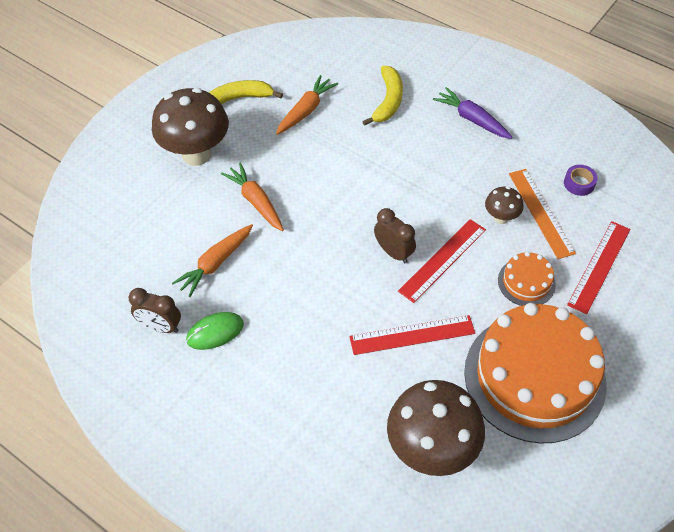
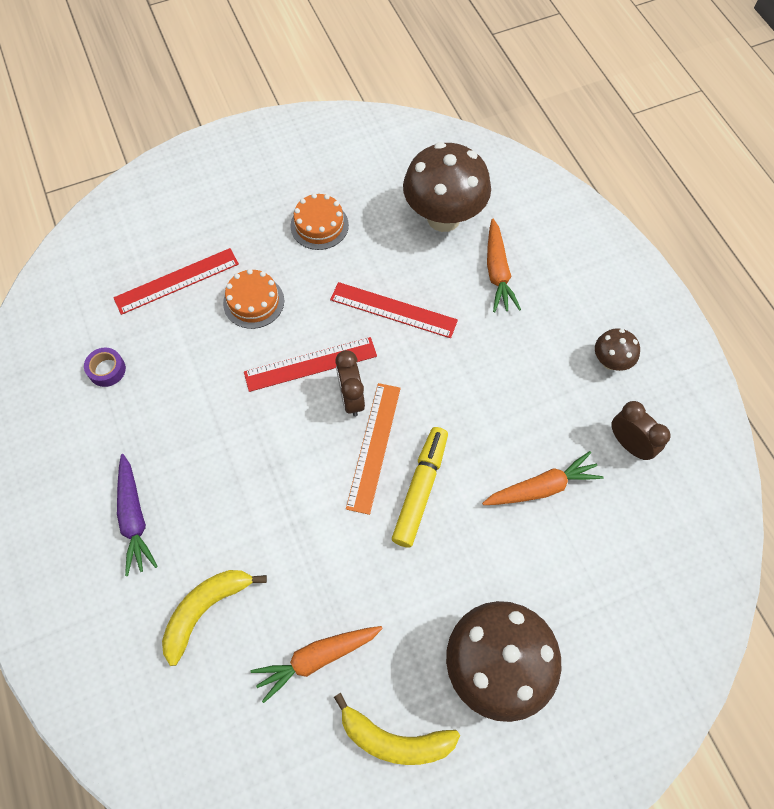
camera: 150 degrees left, 10 degrees up
green mouse [186,312,244,350] -> none
orange carrot [221,162,284,231] -> orange carrot moved to [487,219,521,312]
orange cake [464,303,606,444] -> orange cake [291,193,349,250], size x0.44
brown mushroom [485,186,524,224] -> brown mushroom moved to [595,328,640,371]
orange ruler [509,169,576,259] -> orange ruler moved to [346,383,401,515]
none -> yellow marker [392,427,448,547]

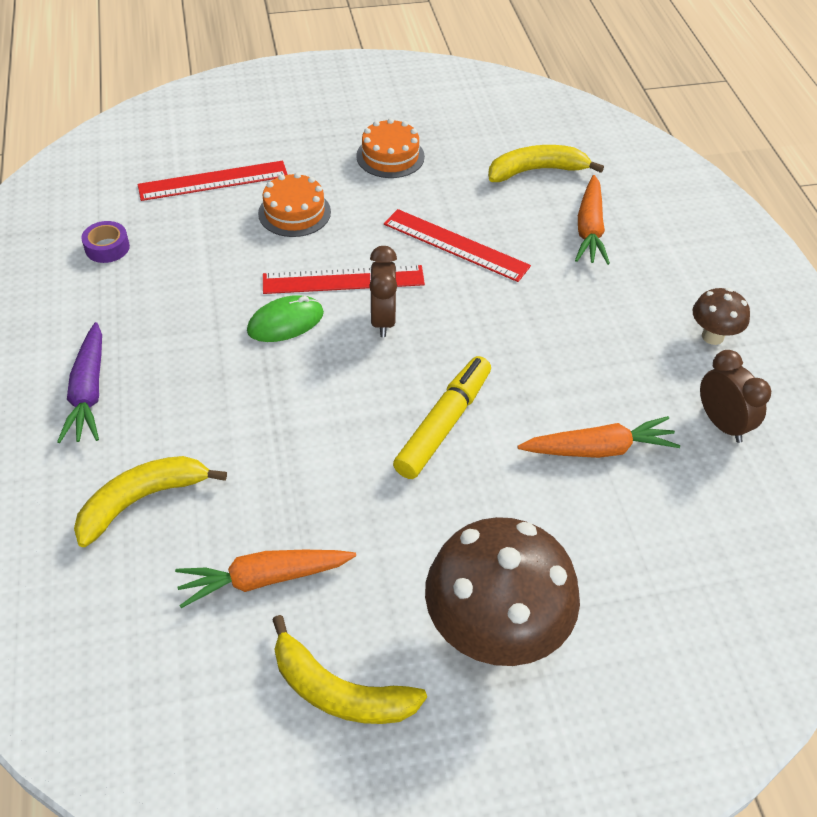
camera: 10 degrees right, 15 degrees down
orange ruler [346,383,401,515] -> none
brown mushroom [403,142,491,232] -> yellow banana [488,145,604,182]
none -> green mouse [247,295,324,342]

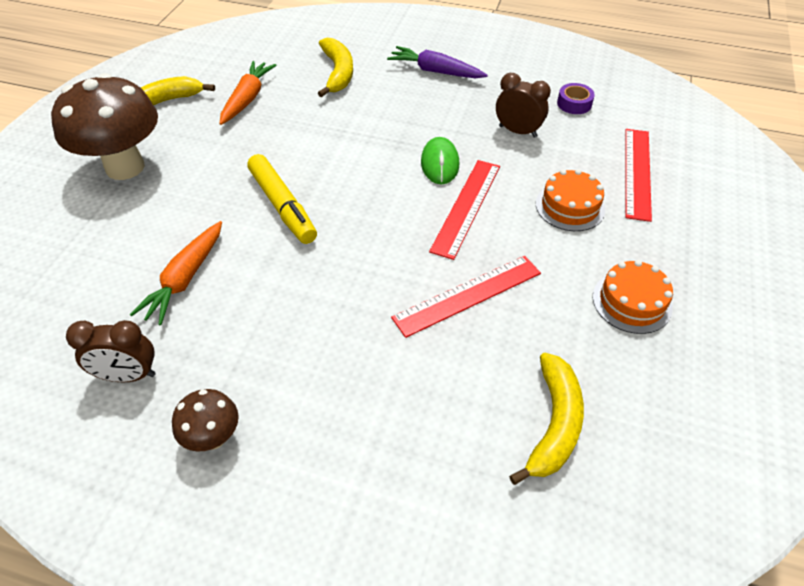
camera: 120 degrees right, 0 degrees up
brown clock [369,246,397,337] -> brown clock moved to [496,73,551,138]
orange carrot [575,175,610,265] -> none

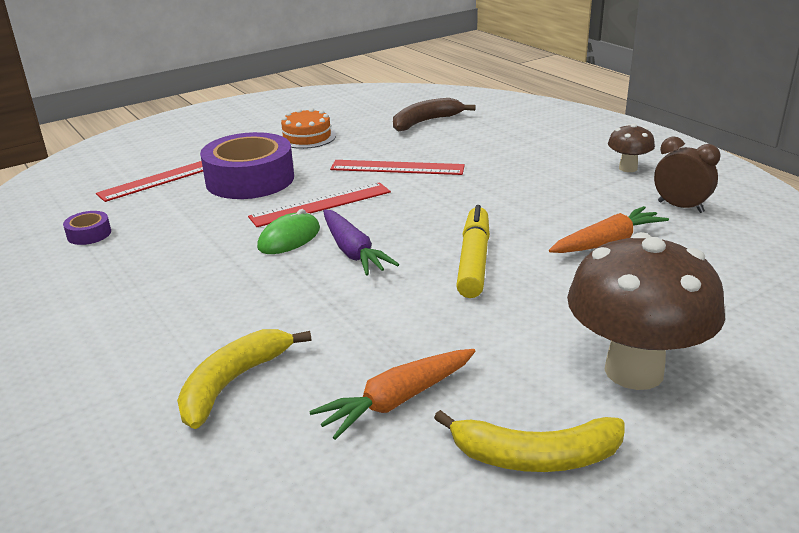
camera: 140 degrees left, 20 degrees down
purple carrot [387,46,488,78] -> purple carrot moved to [323,209,399,276]
brown clock [496,73,551,138] -> none
yellow banana [509,353,584,485] -> brown banana [393,98,476,132]
orange cake [536,169,605,231] -> purple tape [200,132,294,199]

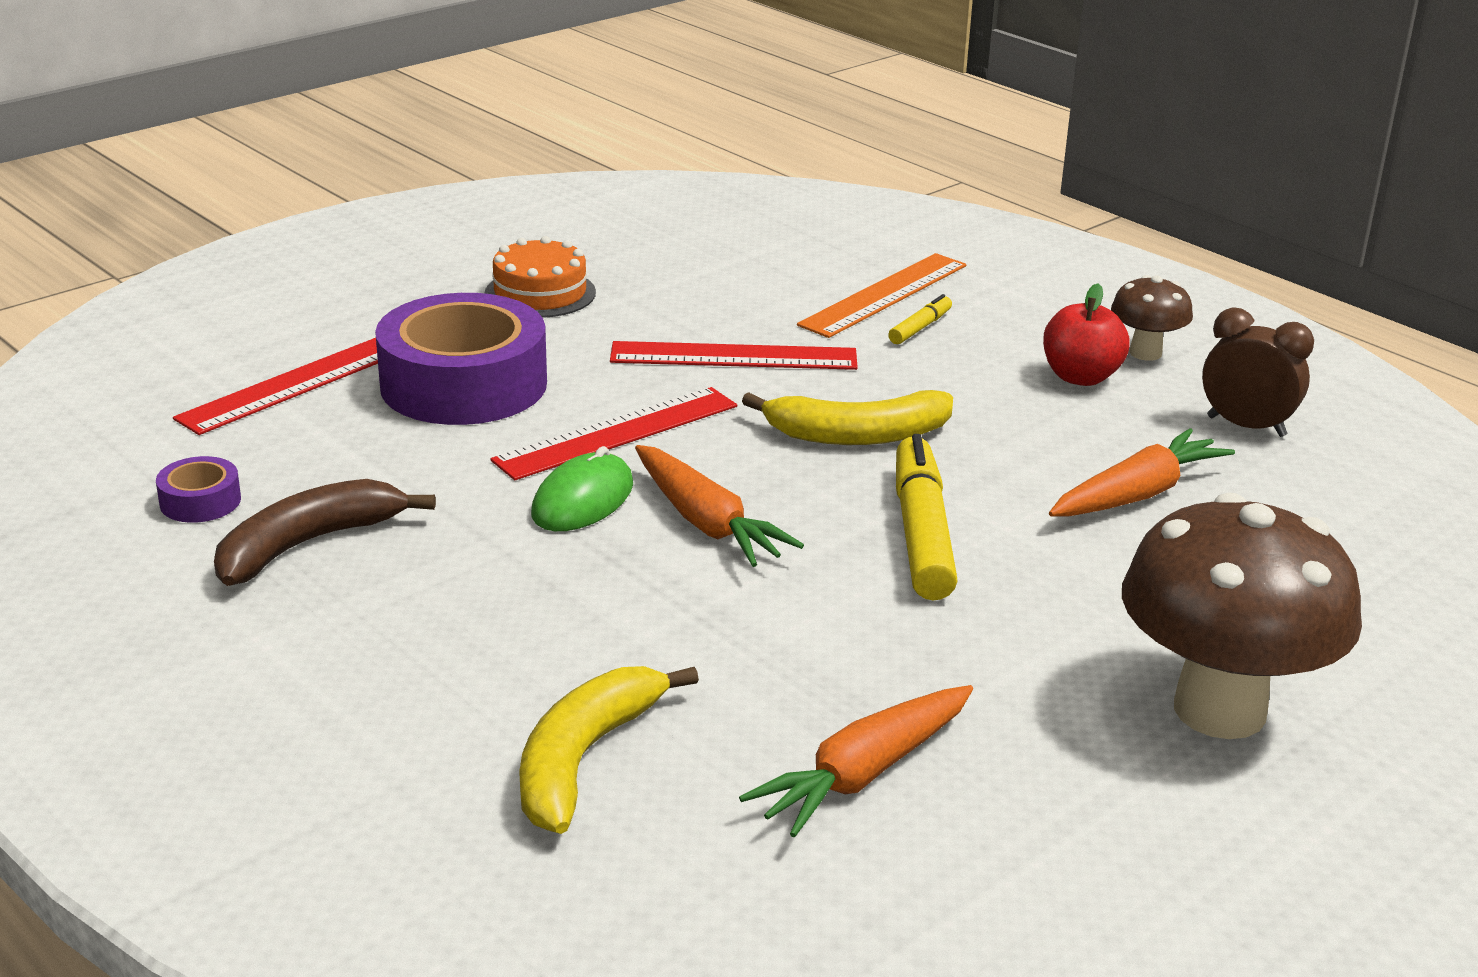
camera: 10 degrees left, 0 degrees up
purple carrot [323,209,399,276] -> orange carrot [635,445,804,567]
brown banana [393,98,476,132] -> brown banana moved to [214,479,436,586]
yellow banana [434,410,625,472] -> yellow banana moved to [742,390,953,445]
none -> orange ruler [797,253,966,338]
none -> yellow marker [888,294,952,344]
none -> red apple [1043,283,1130,386]

